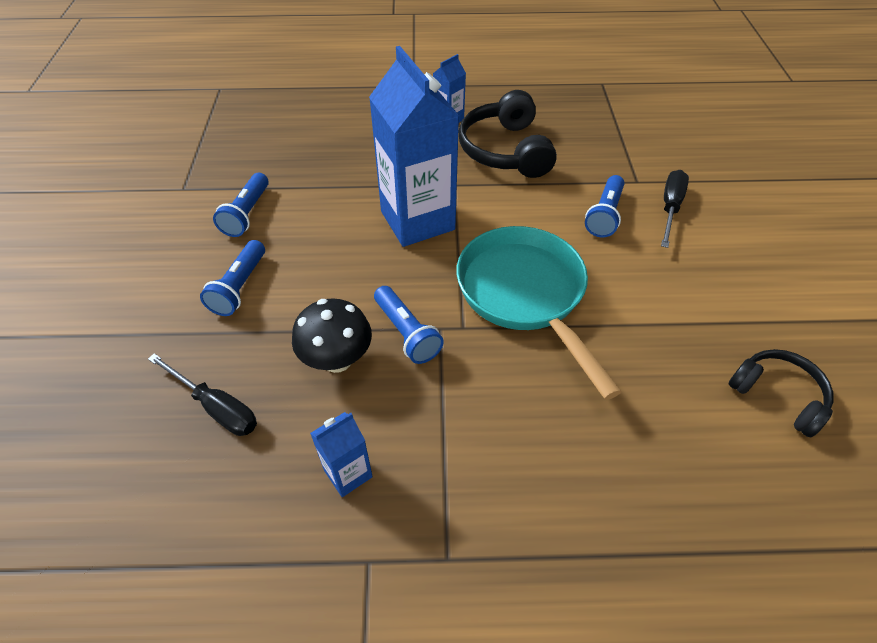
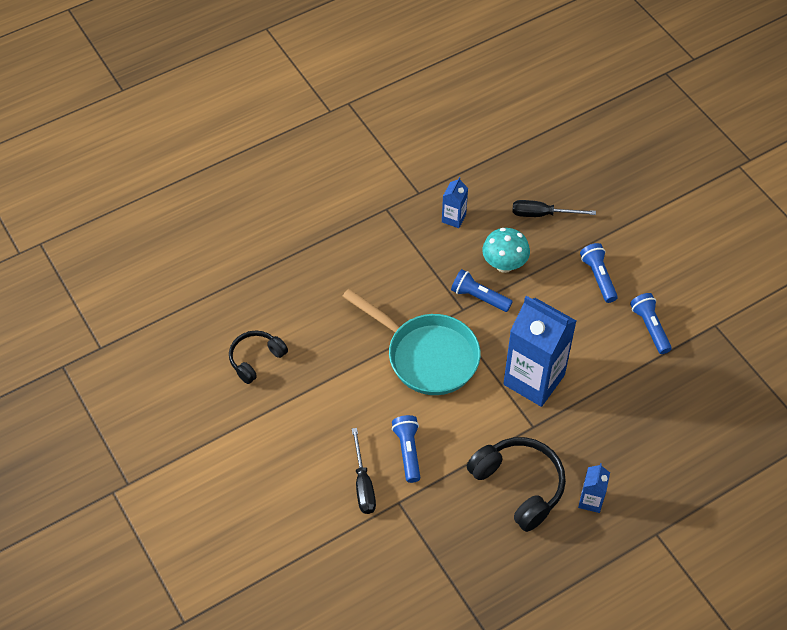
camera: 150 degrees right, 5 degrees up
black mushroom [292,298,372,373] -> turquoise mushroom [482,228,530,273]
black headphones [729,349,834,438] -> black headphones turned 120 degrees clockwise [229,330,288,384]

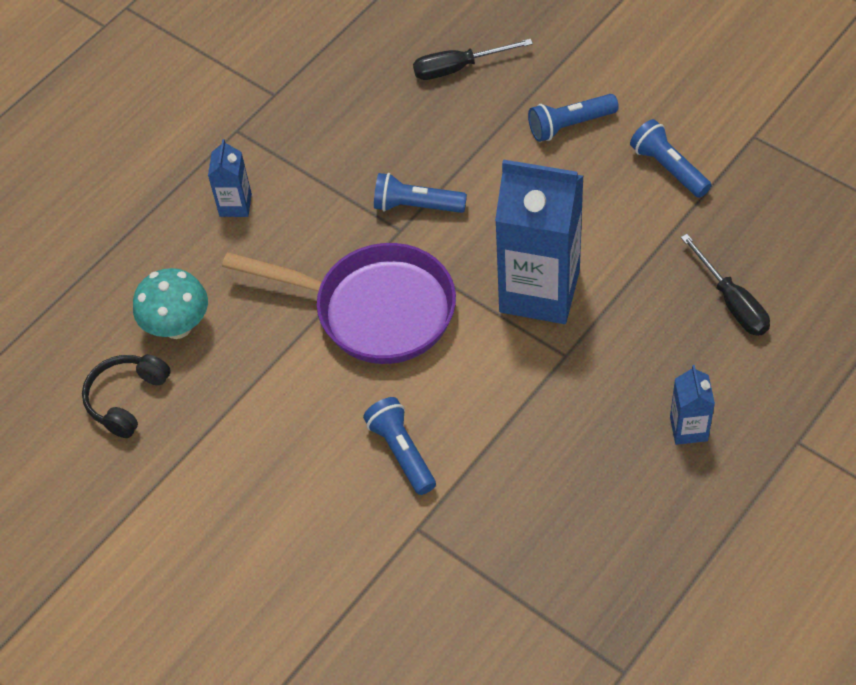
camera: 15 degrees left, 0 degrees up
turquoise pan [342,289,481,395] -> purple pan [222,243,456,364]
black screwdriver [352,428,376,514] -> black screwdriver moved to [681,234,770,336]
blue carton [442,177,468,228] -> blue carton moved to [208,139,252,217]
black headphones [467,437,566,532] -> none
turquoise mushroom [482,228,530,273] -> turquoise mushroom moved to [133,268,208,339]
blue flashlight [580,243,618,303] -> blue flashlight turned 75 degrees counterclockwise [528,94,619,142]

